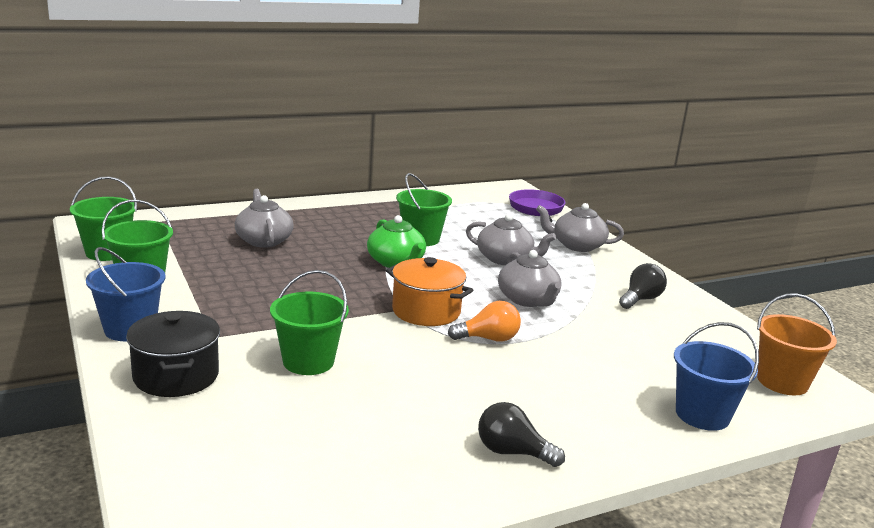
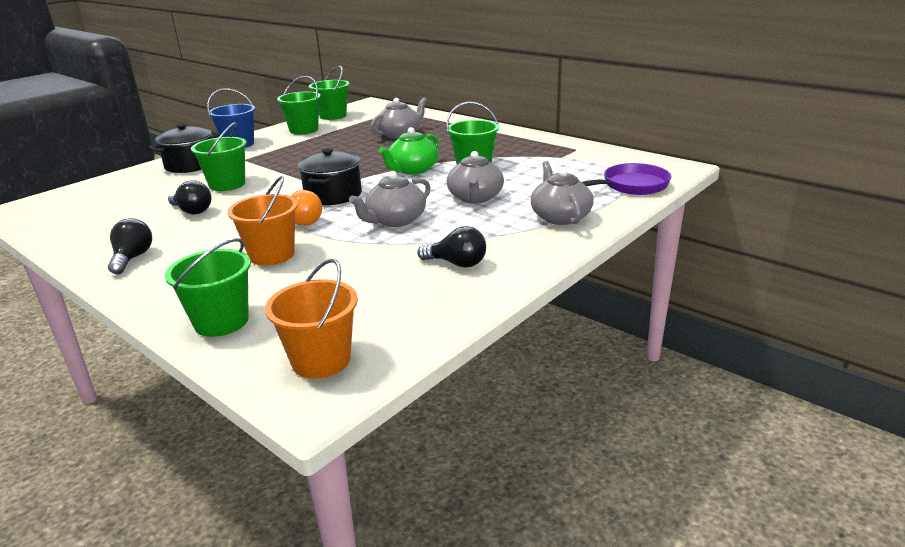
camera: 70 degrees right, 5 degrees up
orange pot [386,257,473,326] -> black pot [298,148,362,205]
blue bucket [674,322,759,431] -> green bucket [165,238,251,337]
none -> black light bulb [168,181,212,214]
none -> orange bucket [227,176,298,266]

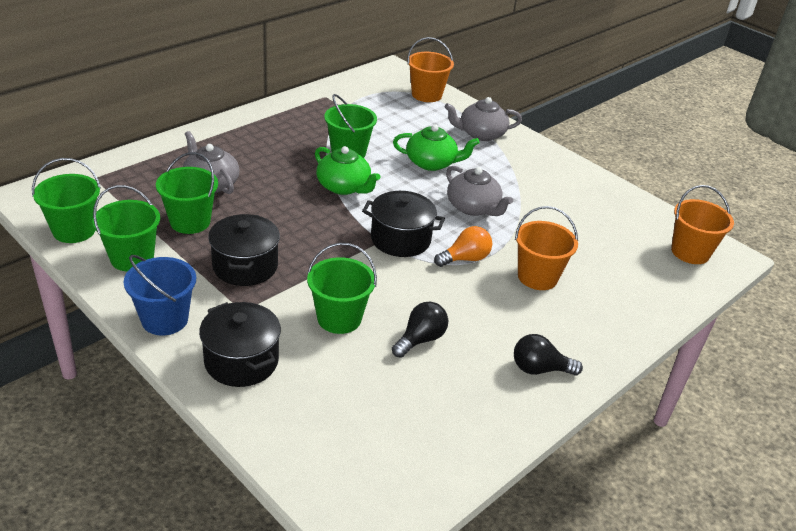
camera: 90 degrees left, 10 degrees up
green bucket [165,238,251,337] -> green bucket moved to [156,152,218,234]
black light bulb [417,226,486,268] -> none
grey teapot [447,151,504,203] -> green teapot [393,124,480,171]
purple pan [582,163,672,195] -> orange bucket [407,37,454,102]
none -> black pot [208,214,280,286]

